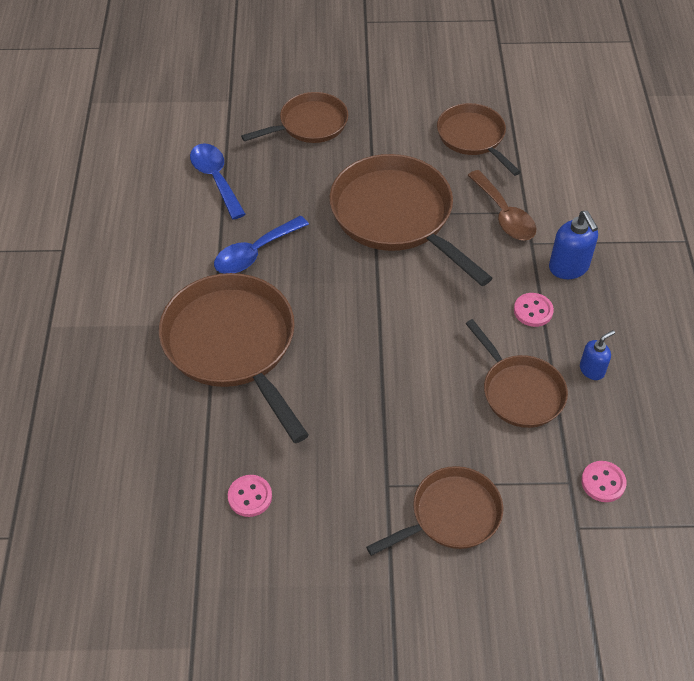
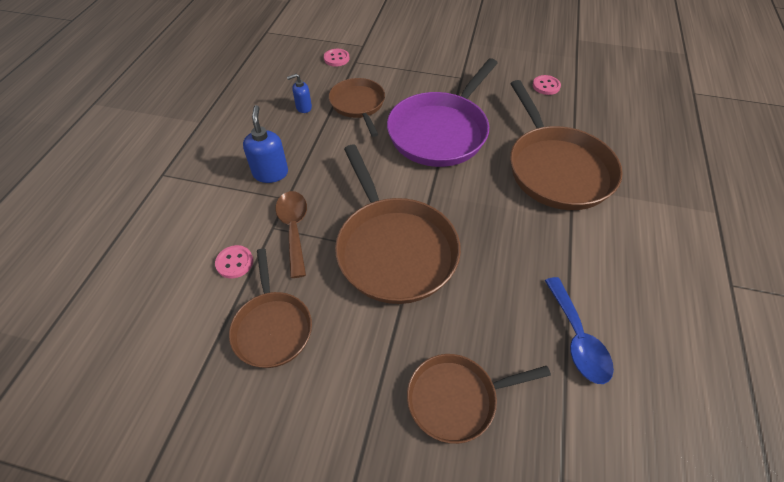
camera: 165 degrees left, 0 degrees up
blue spoon [214,216,309,274] -> none
brown pan [366,466,503,556] -> none
pink button [514,293,554,327] -> pink button moved to [215,245,253,278]
none -> purple pan [387,58,498,167]

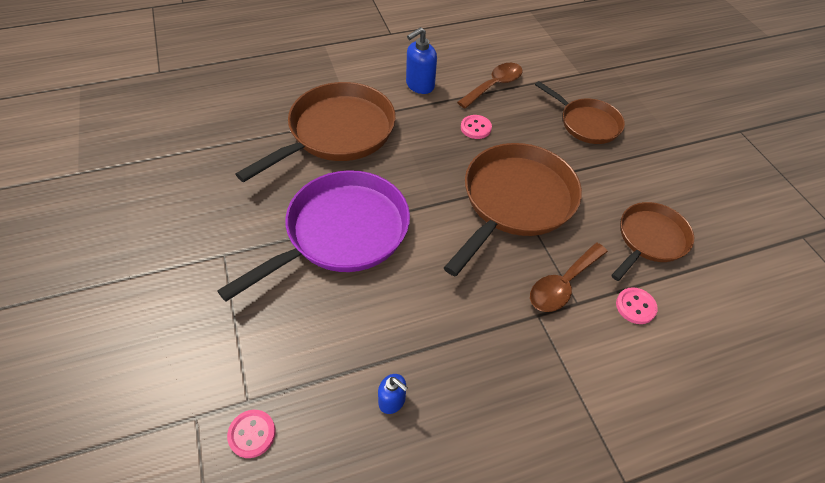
camera: 125 degrees left, 0 degrees up
blue soap dispenser [243,105,288,183] -> blue soap dispenser moved to [406,27,437,94]
brown pan [329,78,385,137] -> none
purple pan [387,58,498,167] -> purple pan turned 45 degrees counterclockwise [217,170,410,302]
pink button [533,75,561,95] -> pink button moved to [461,115,492,139]
blue spoon [545,277,614,384] -> brown spoon [457,63,523,108]

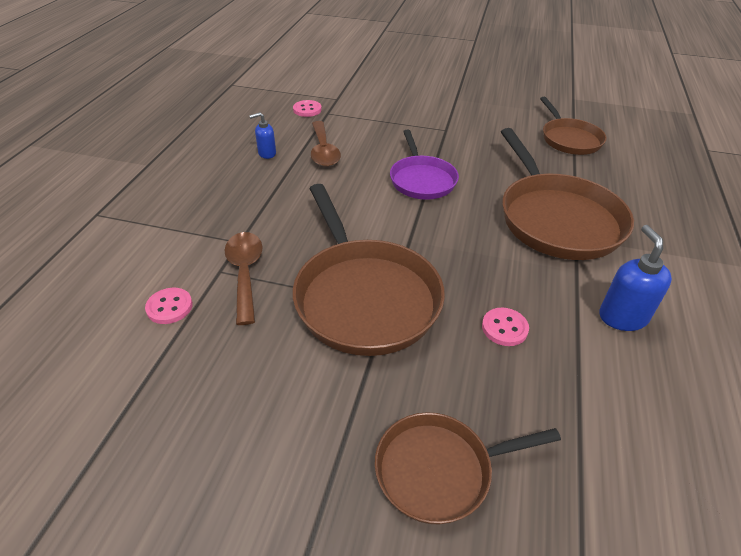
camera: 125 degrees right, 10 degrees down
purple pan [217,170,410,302] -> purple pan [390,130,459,200], size x0.60
brown spoon [457,63,523,108] -> brown spoon moved to [311,121,341,167]
brown pan [611,202,694,281] -> brown pan moved to [540,97,606,155]

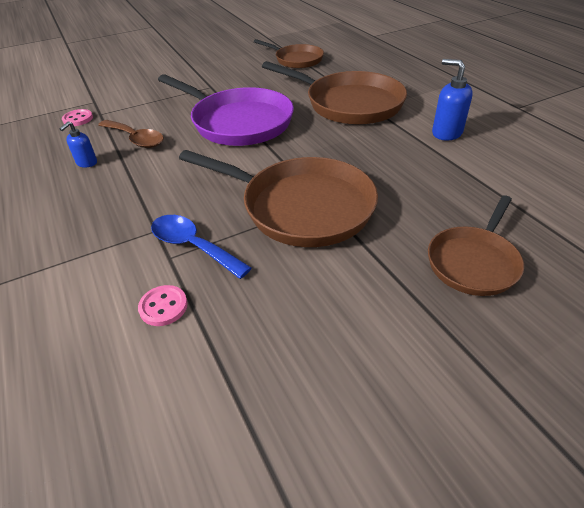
camera: 40 degrees left, 0 degrees up
brown spoon [224,232,263,325] -> blue spoon [151,215,251,279]
purple pan [390,130,459,200] -> purple pan [158,74,294,146], size x1.68
pink button [482,308,529,346] -> none

